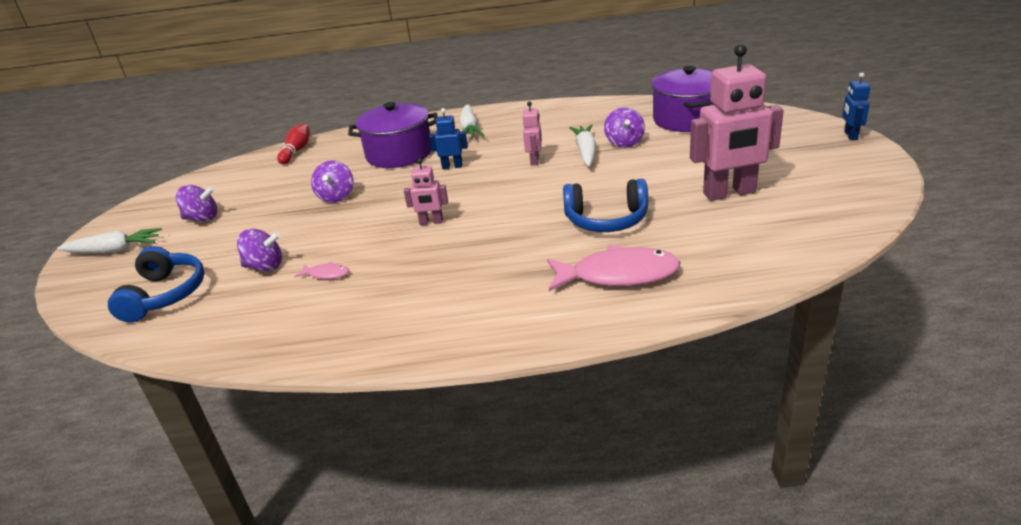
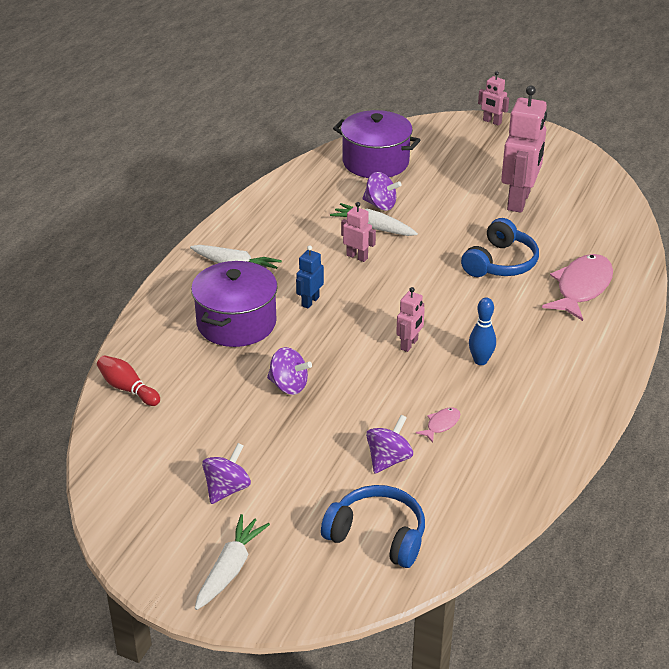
camera: 65 degrees left, 5 degrees up
blue robot [842,73,870,140] -> pink robot [478,71,509,126]
none -> blue bowling pin [469,297,496,365]

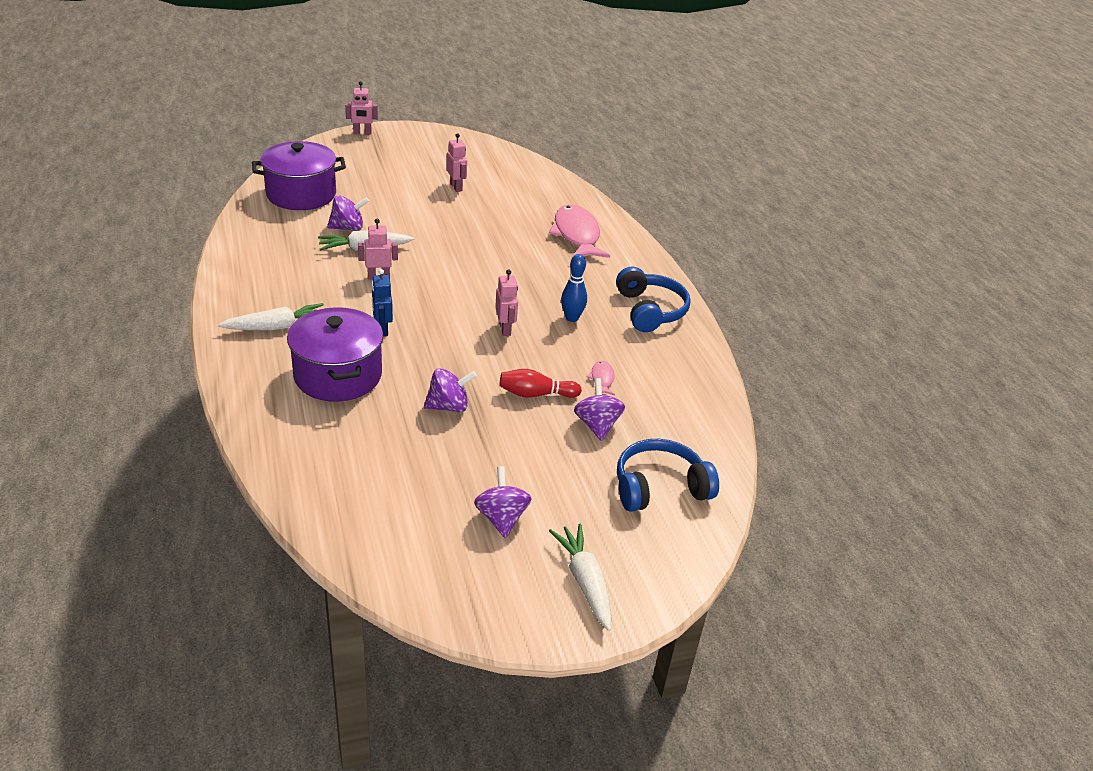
camera: 45 degrees left, 0 degrees up
red bowling pin [97,355,160,406] -> red bowling pin moved to [500,369,582,398]
blue headphones [461,218,539,277] -> blue headphones moved to [616,266,691,332]
pink robot [501,86,547,213] -> pink robot [447,133,467,192], size x0.48

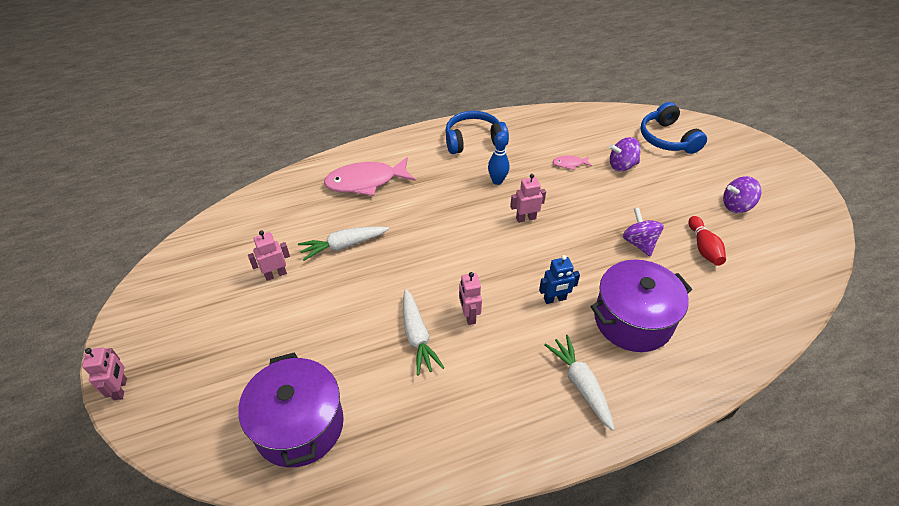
camera: 90 degrees left, 10 degrees up
purple spinning top [327,195,369,231] -> none
red bowling pin [500,369,582,398] -> red bowling pin moved to [688,216,726,266]
white carrot [549,523,611,631] -> white carrot moved to [298,226,389,261]

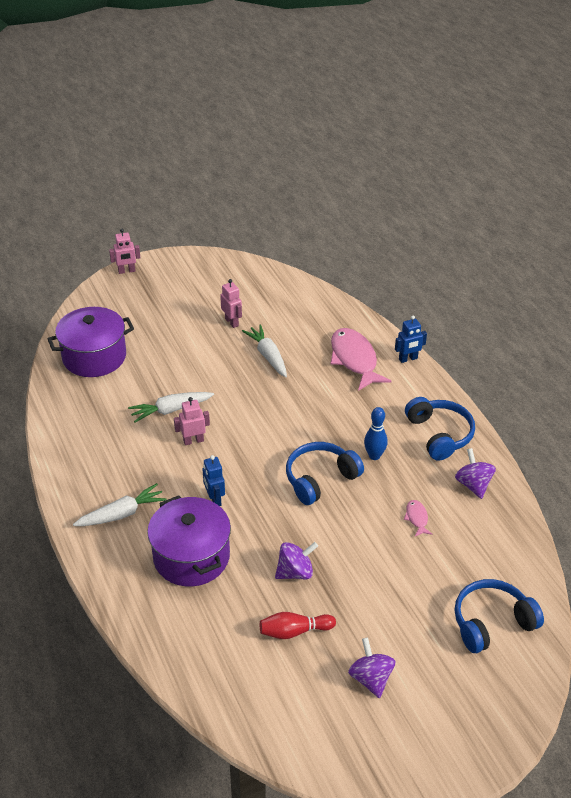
camera: 85 degrees right, 5 degrees down
pink robot [510,174,546,223] -> blue headphones [286,442,364,505]
purple spinning top [609,137,641,171] -> purple spinning top moved to [455,448,496,499]
none -> blue robot [395,316,427,363]

